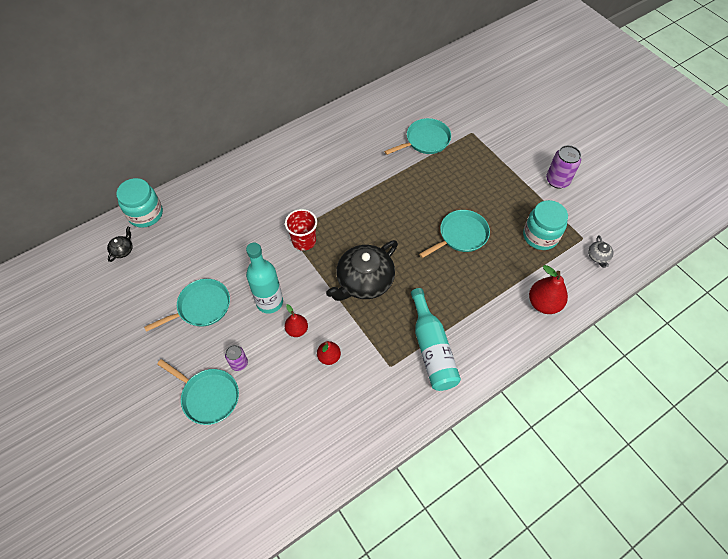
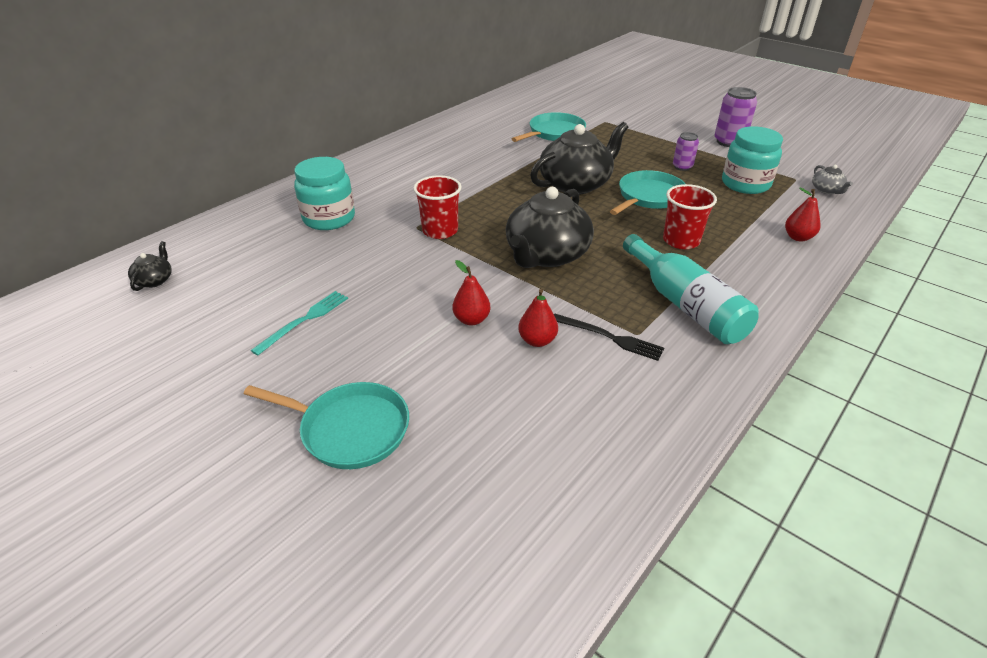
camera: 15 degrees left, 20 degrees down
turquoise jar [116,178,163,228] -> turquoise jar moved to [294,157,355,230]
turquoise pan [144,279,230,332] -> turquoise fork [250,291,348,355]
purple can [225,345,248,371] -> purple can moved to [673,132,699,171]
turquoise bottle [246,243,283,314] -> none
red pear [529,265,568,314] -> red pear [785,188,821,242], size x0.62
none -> black teapot [530,122,628,195]
none -> black fork [554,313,664,361]
none -> red cup [663,184,717,249]

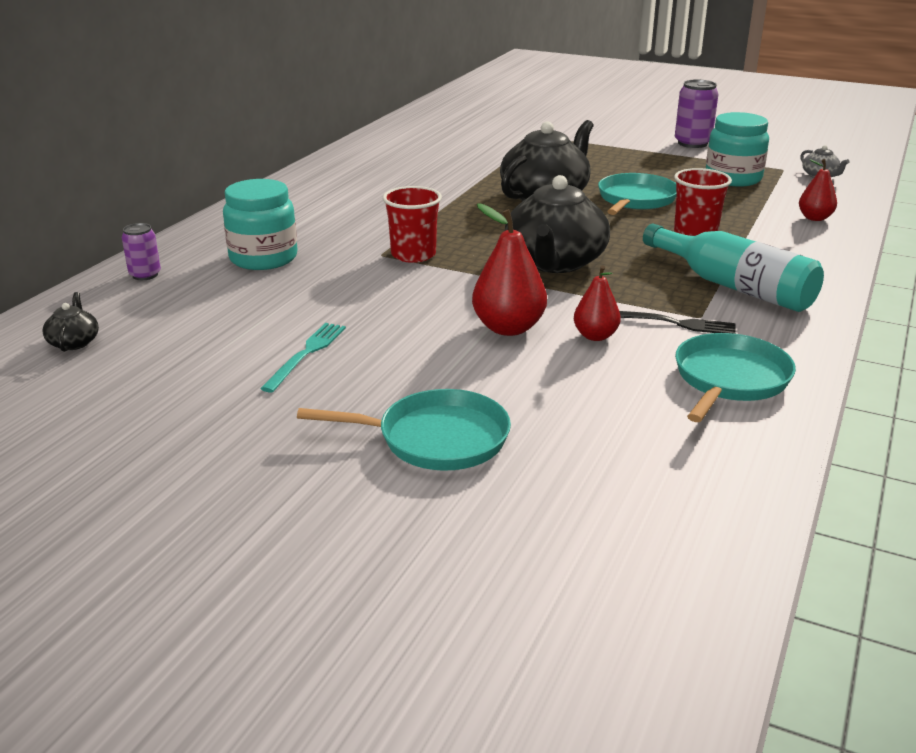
camera: 15 degrees left, 10 degrees down
red pear [452,260,490,325] -> red pear [472,203,547,336], size x1.62
turquoise pan [512,112,586,142] -> turquoise pan moved to [675,333,796,422]
purple can [673,132,699,171] -> purple can moved to [122,223,161,280]

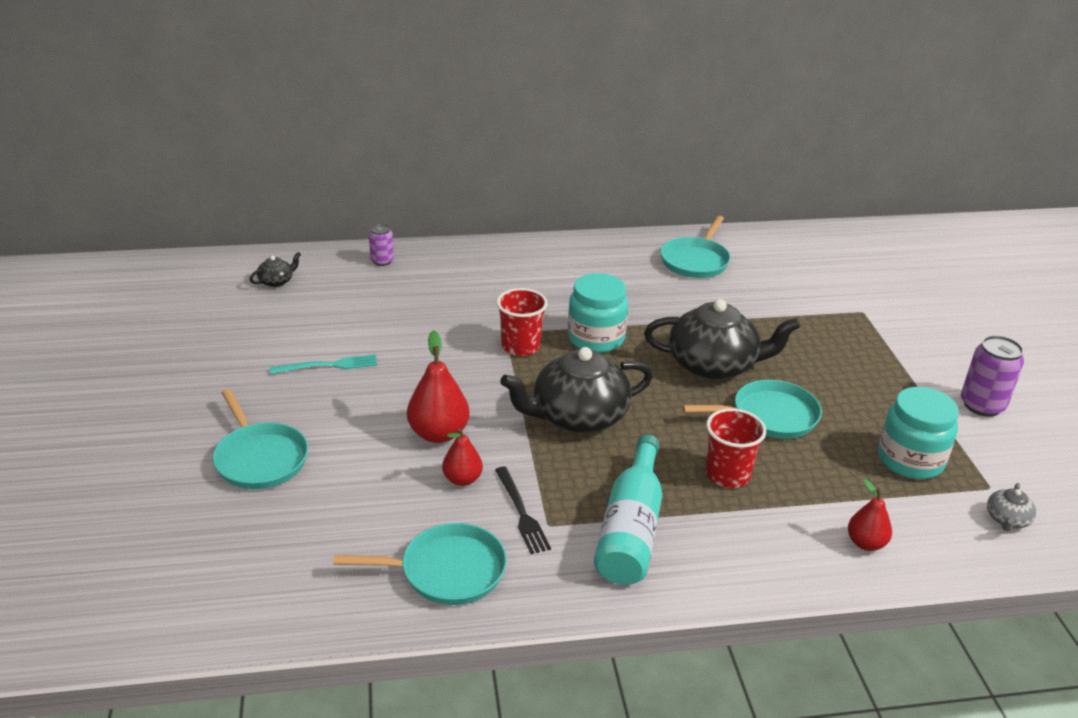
camera: 55 degrees right, 5 degrees up
turquoise jar [223,179,298,270] -> turquoise jar moved to [568,273,628,353]
none -> turquoise pan [660,216,731,278]

